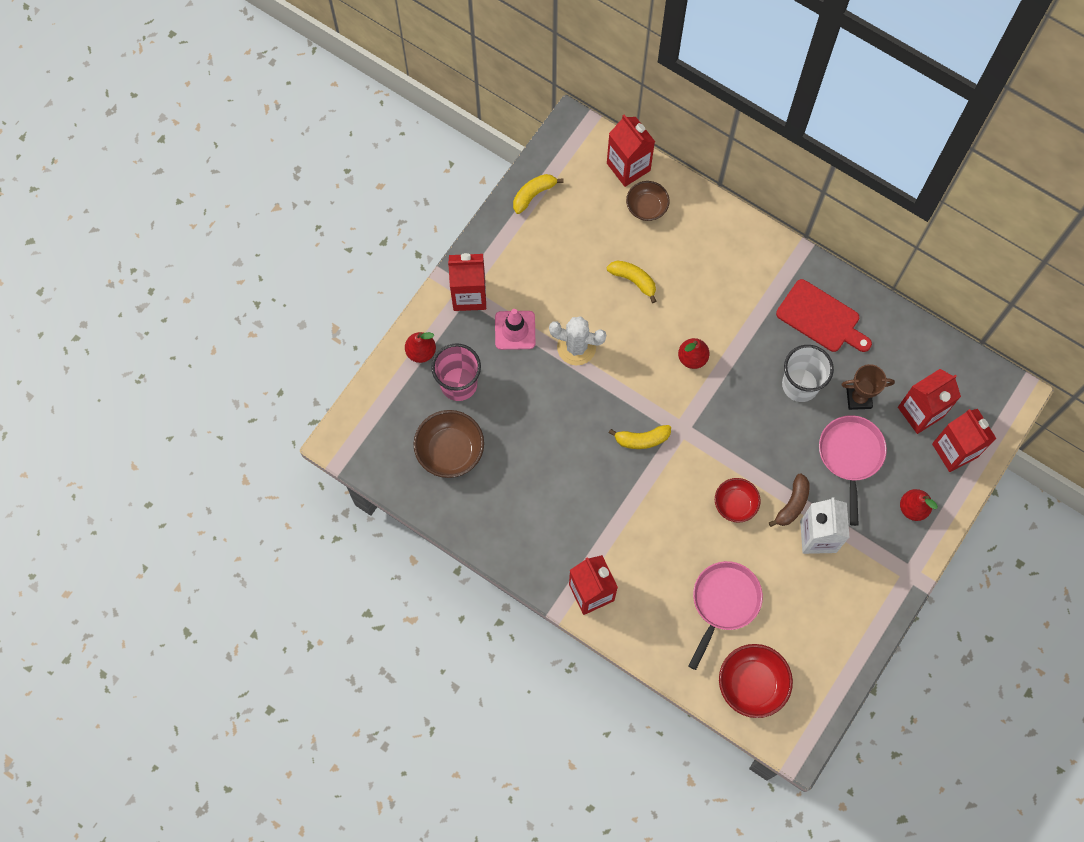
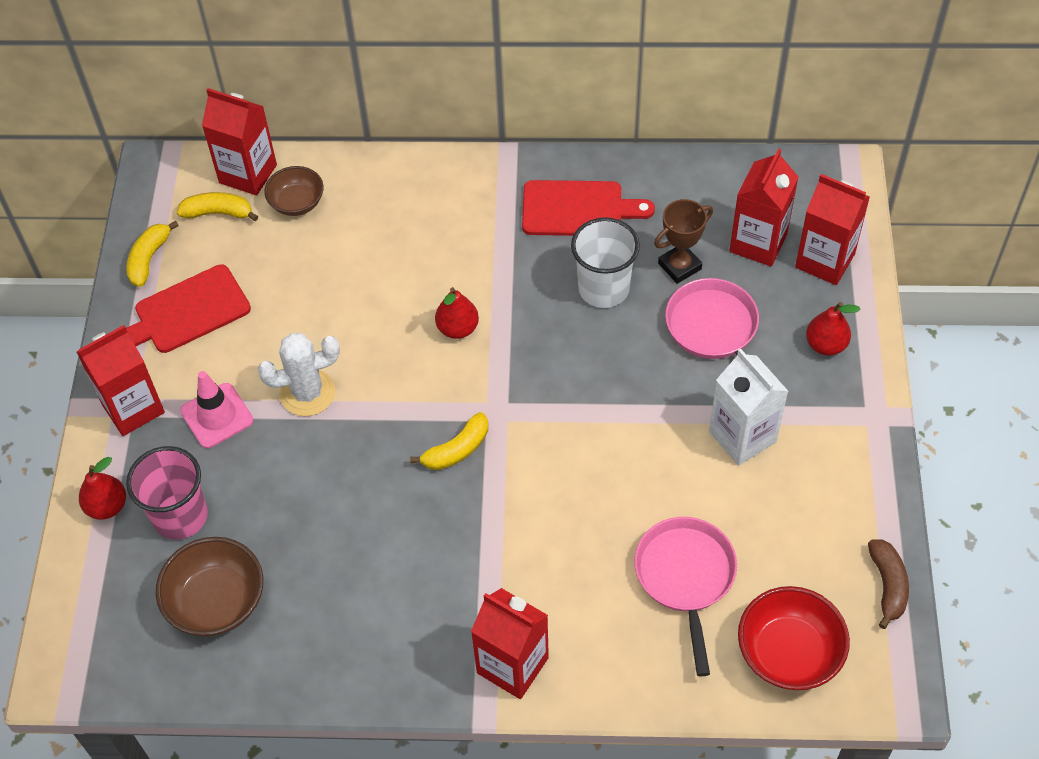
camera: 30 degrees left, 15 degrees down
yellow banana [607,260,656,303] -> yellow banana moved to [177,192,259,221]
red bowl [715,478,761,522] -> none
brown banana [769,473,809,527] -> brown banana moved to [868,539,909,629]
none -> red cutting board [126,265,251,353]

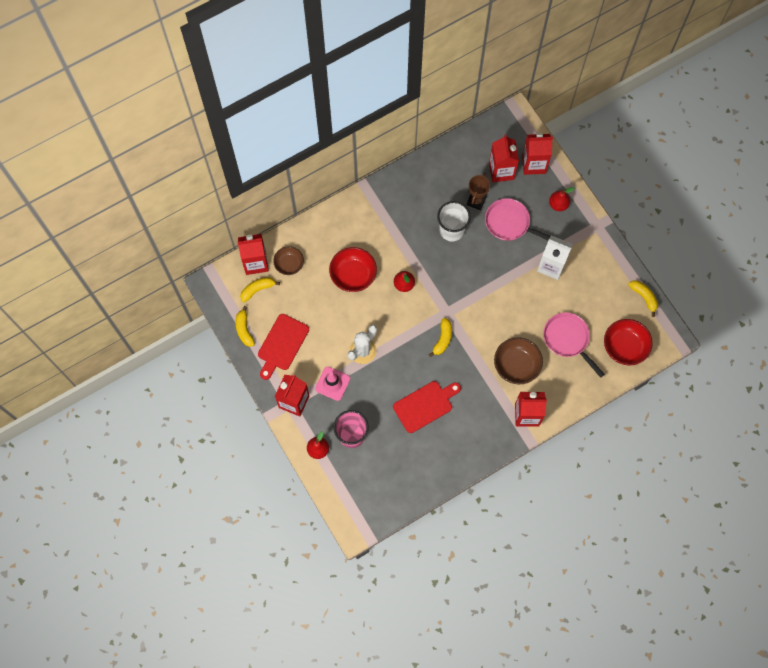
camera: 35 degrees left, 15 degrees up
brown bowl [156,537,263,636] -> brown bowl moved to [494,337,543,384]
red cutting board [522,180,655,236] -> red cutting board moved to [393,381,461,433]
brown banana [868,539,909,629] -> yellow banana [628,280,658,317]
none -> red bowl [329,247,377,292]

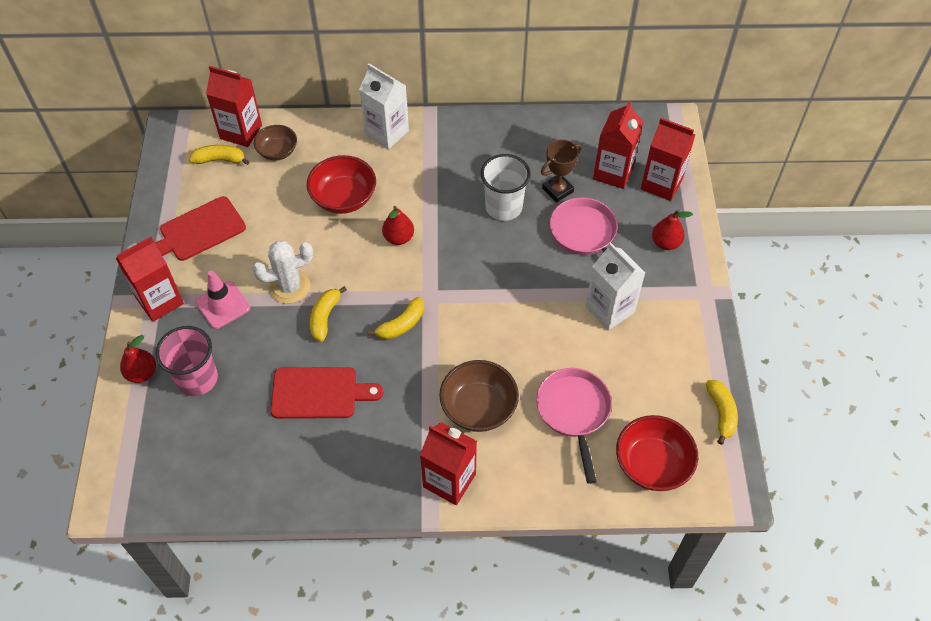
camera: 30 degrees right, 15 degrees down
yellow banana [235,306,255,347] -> yellow banana moved to [310,286,347,342]
none -> white carton [359,64,409,149]

